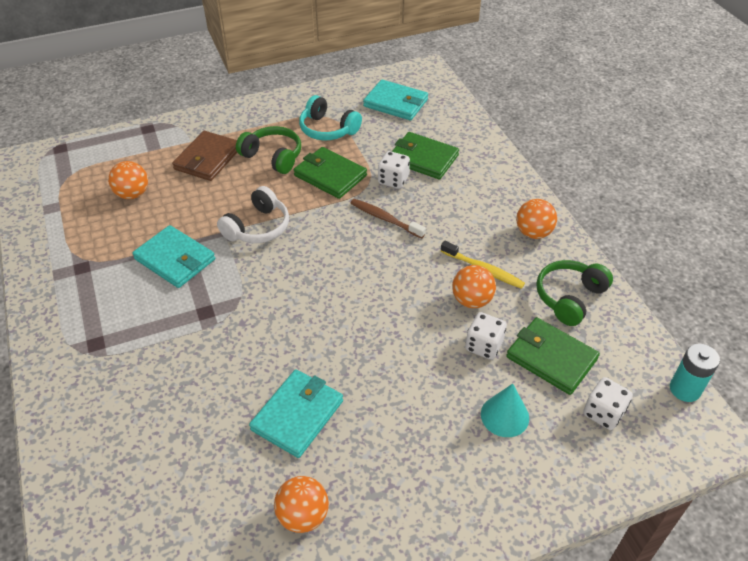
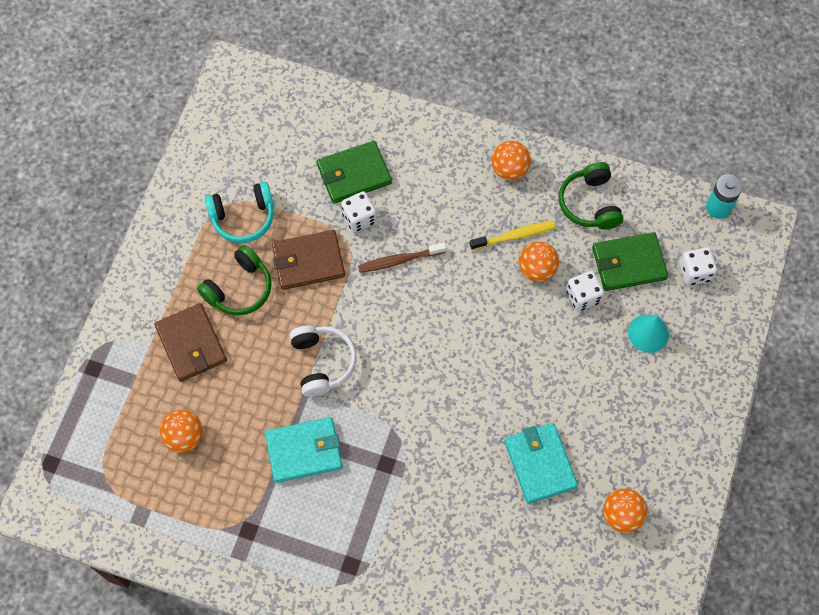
camera: 50 degrees left, 20 degrees up
green headphones [236,126,301,174] -> green headphones turned 150 degrees clockwise [197,245,271,316]
green wallet [294,147,367,199] -> brown wallet [272,230,345,290]
turquoise wallet [363,80,428,120] -> none

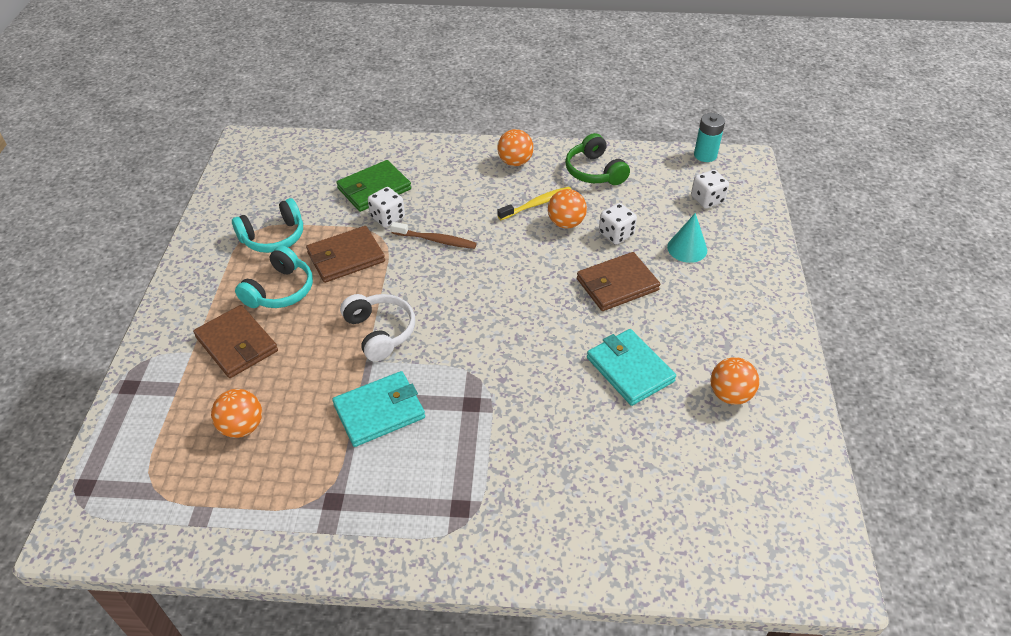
camera: 15 degrees left, 20 degrees down
green headphones [197,245,271,316] -> turquoise headphones [235,246,313,308]
brown toothbrush [358,242,446,273] -> brown toothbrush turned 135 degrees counterclockwise [390,222,477,249]
green wallet [592,232,668,291] -> none
none -> brown wallet [577,252,660,311]

